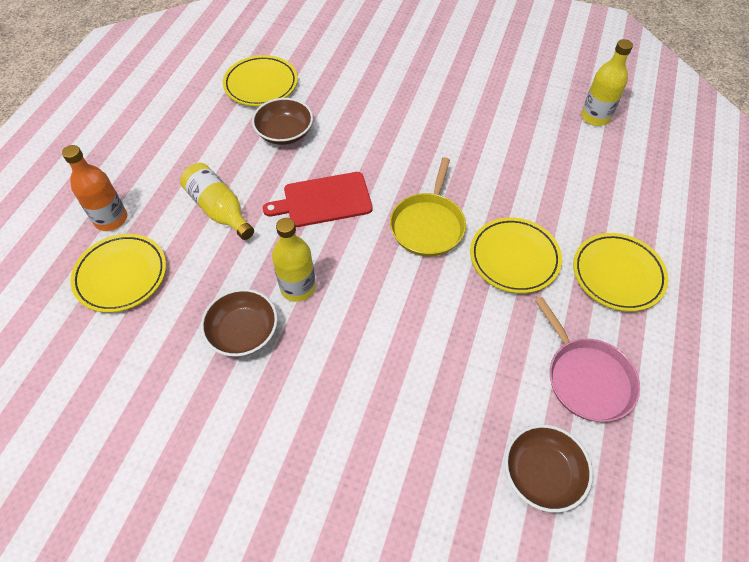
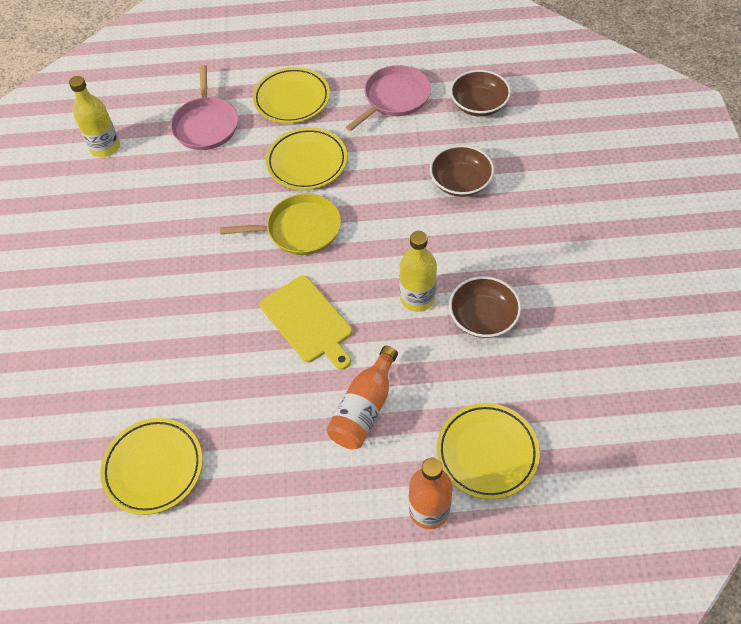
camera: 110 degrees left, 0 degrees up
yellow bottle [180,163,254,240] -> orange bottle [326,346,398,449]
brown bowl [252,98,313,145] -> brown bowl moved to [430,145,494,197]
red cutting board [263,172,373,227] -> yellow cutting board [260,276,352,370]
none -> pink pan [170,65,238,150]

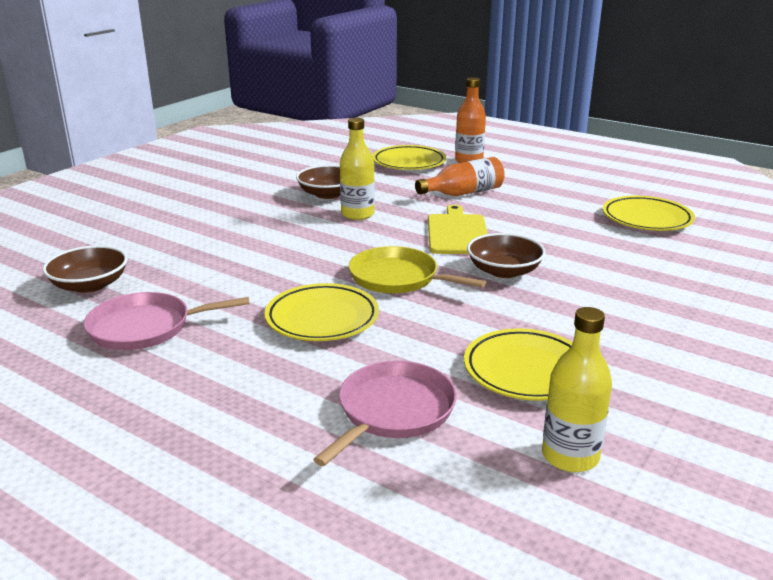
camera: 145 degrees left, 30 degrees down
yellow plate [253,67,330,123] -> yellow plate moved to [464,328,573,401]
brown bowl [430,145,494,197] -> brown bowl moved to [467,233,546,278]

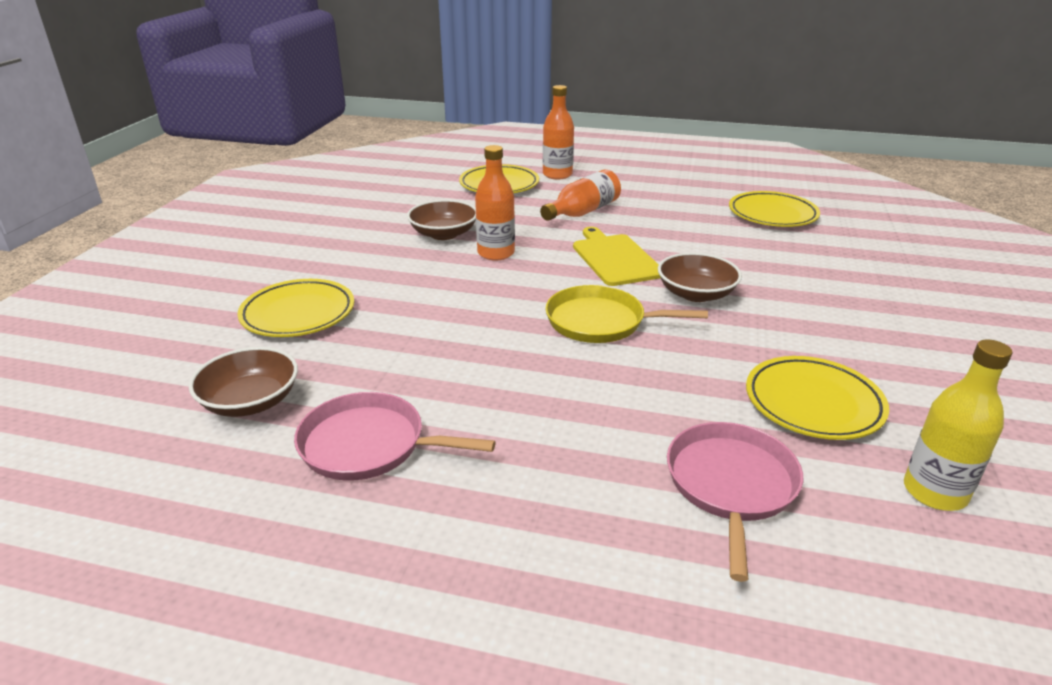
camera: 20 degrees left, 5 degrees up
pink pan [84,292,250,350] -> pink pan turned 45 degrees clockwise [294,392,496,481]
yellow plate [265,283,379,341] -> yellow plate moved to [237,279,354,337]
yellow bottle [340,118,375,220] -> orange bottle [475,145,515,260]

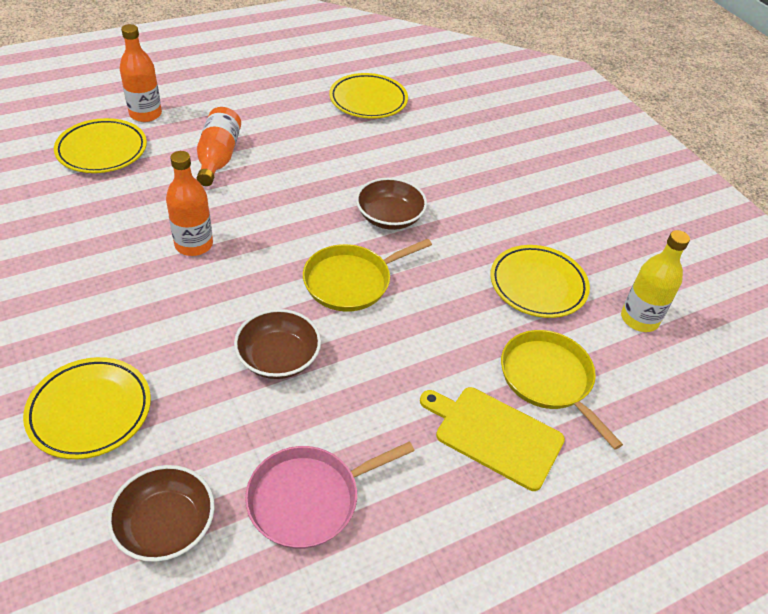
camera: 45 degrees left, 15 degrees up
brown bowl [407,200,476,240] -> brown bowl moved to [234,309,321,379]
yellow cutting board [573,227,661,286] -> yellow cutting board moved to [420,387,565,491]
pink pan [667,422,803,582] -> yellow pan [501,330,623,450]

